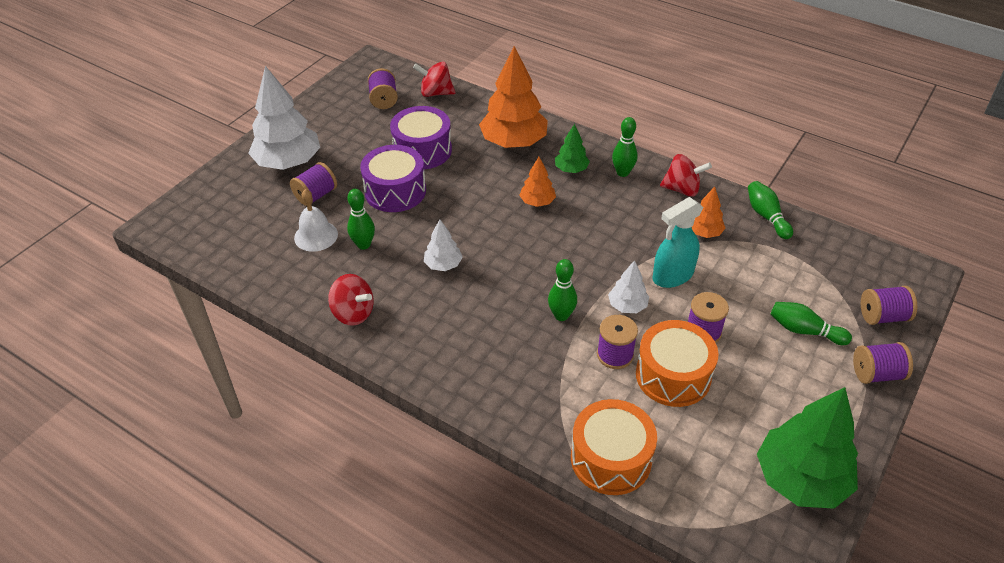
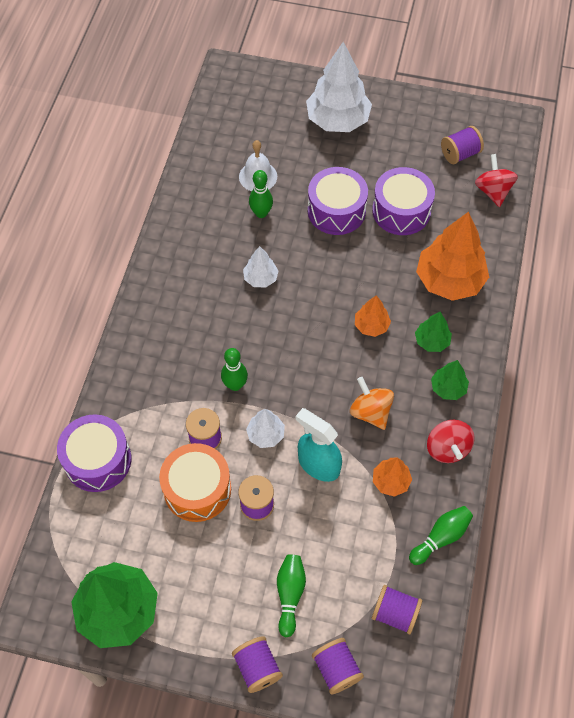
camera: 70 degrees right, 15 degrees up
purple spool [290,162,337,206] -> purple spool moved to [372,585,422,634]
red spinning top [328,274,374,326] -> none
orange drum [571,399,657,495] -> purple drum [57,414,131,492]
green bowling pin [612,117,638,177] -> green tree [431,360,469,400]
none -> orange spinning top [350,377,394,430]

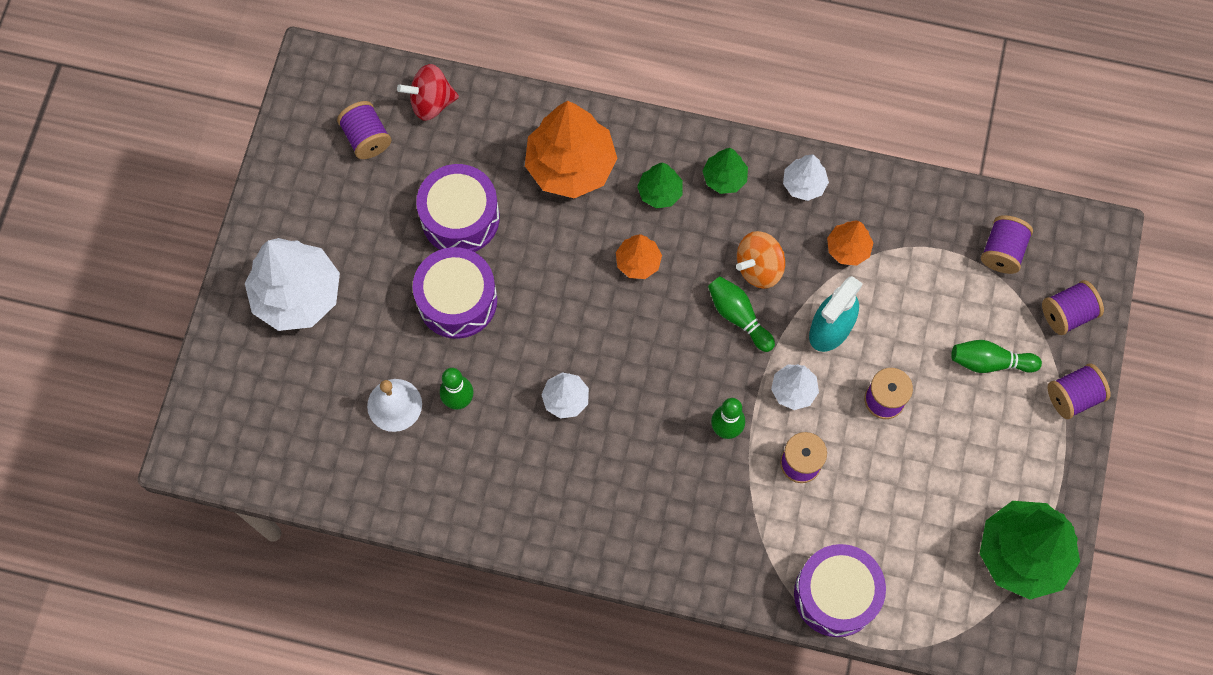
camera: 90 degrees left, 10 degrees up
orange drum [159,443,231,522] -> none
green bowling pin [409,506,473,565] -> green bowling pin moved to [708,276,775,352]
red spinning top [427,420,475,463] -> white tree [783,154,829,201]

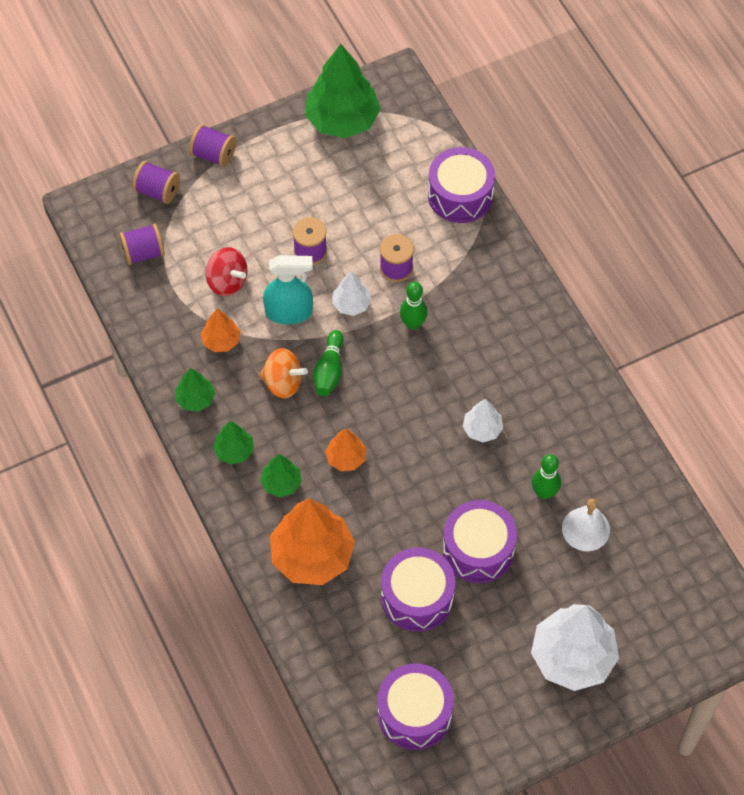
camera: 130 degrees left, 10 degrees down
purple spool [337,101,391,159] -> purple drum [378,663,454,750]
red spinning top [397,64,459,121] -> red spinning top moved to [205,247,248,296]
white tree [783,154,829,201] -> green tree [175,368,215,412]
green bowling pin [951,340,1042,373] -> none

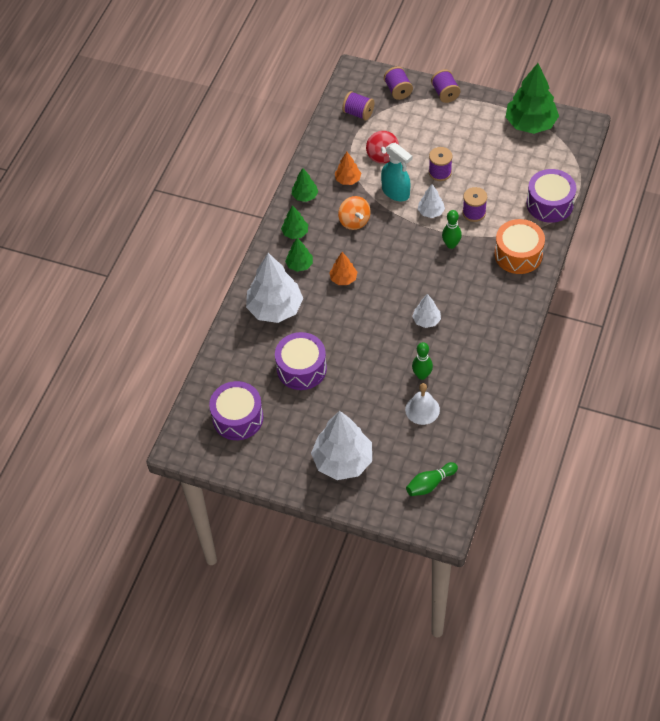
camera: 50 degrees right, 5 degrees down
orange tree [270,498,355,585] -> white tree [246,253,303,323]
green bowling pin [313,330,344,396] -> green bowling pin moved to [406,462,458,496]
purple drum [443,500,517,583] -> none
none -> orange drum [495,219,545,274]

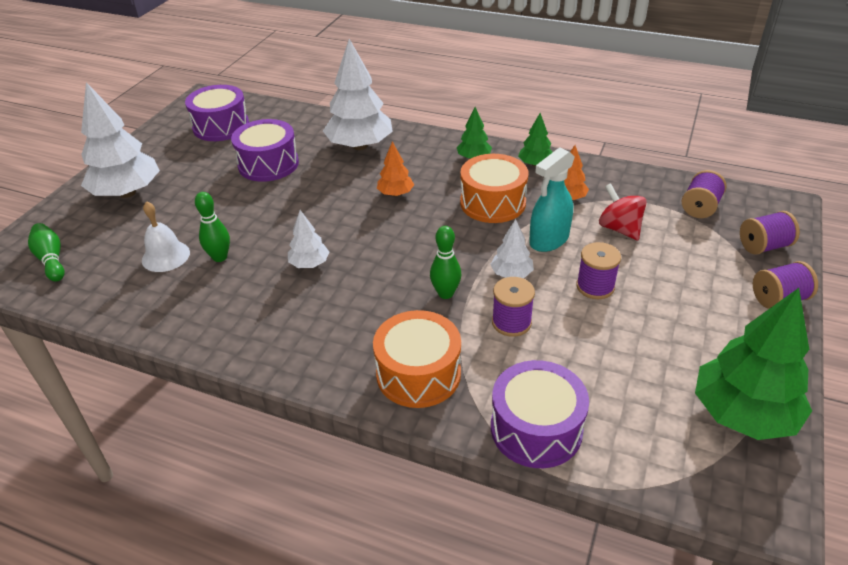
camera: 90 degrees right, 15 degrees down
green tree [285,238,313,272] -> none
orange spinning top [338,196,371,230] -> orange drum [460,154,528,223]
red spinning top [366,131,399,164] -> red spinning top turned 60 degrees clockwise [599,183,647,240]

